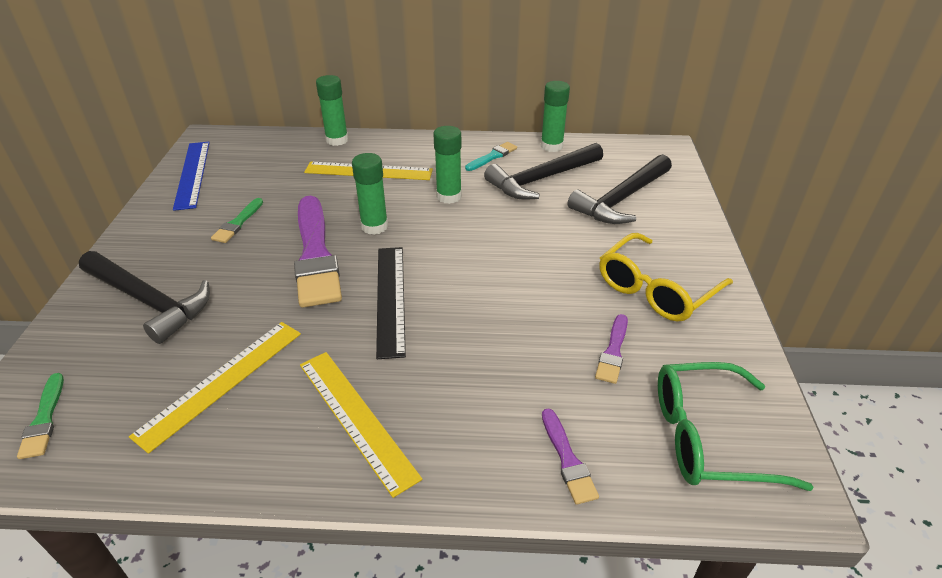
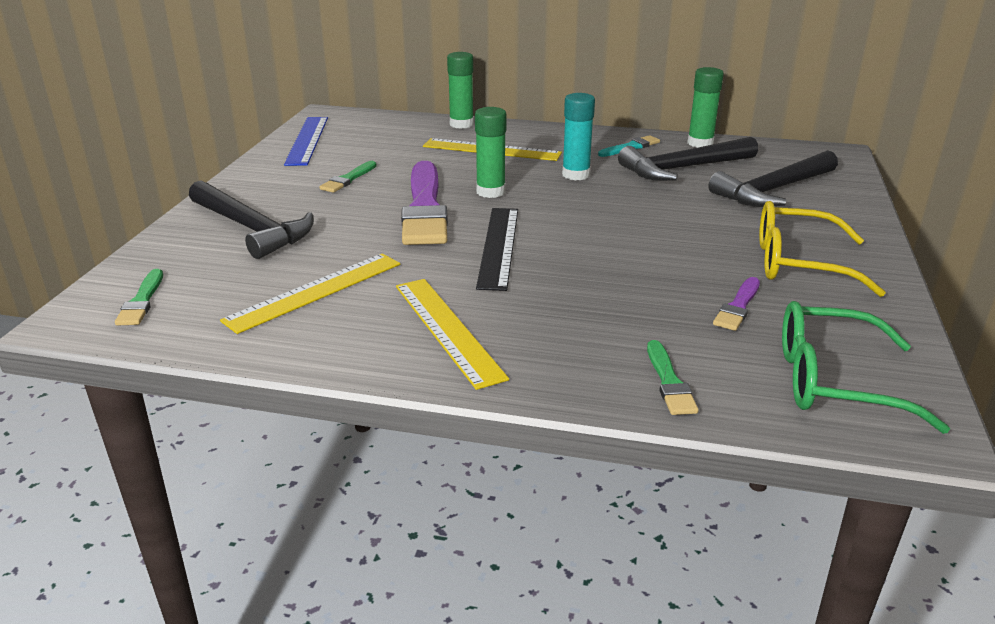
camera: 10 degrees right, 10 degrees down
green glue stick [433,126,462,204] -> turquoise glue stick [562,93,595,180]
purple brush [542,408,599,505] -> green brush [647,340,699,415]
yellow glasses [599,233,733,322] -> yellow glasses turned 45 degrees clockwise [759,201,886,297]

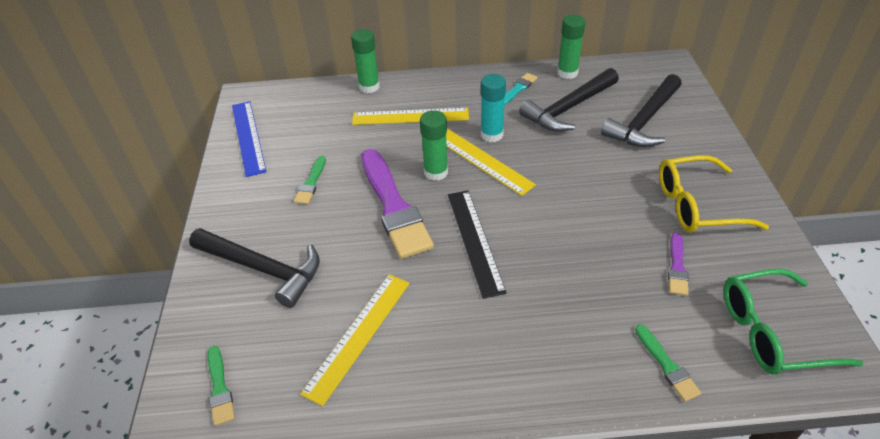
camera: 15 degrees left, 15 degrees up
yellow ruler [396,279,509,390] -> yellow ruler moved to [446,128,536,196]

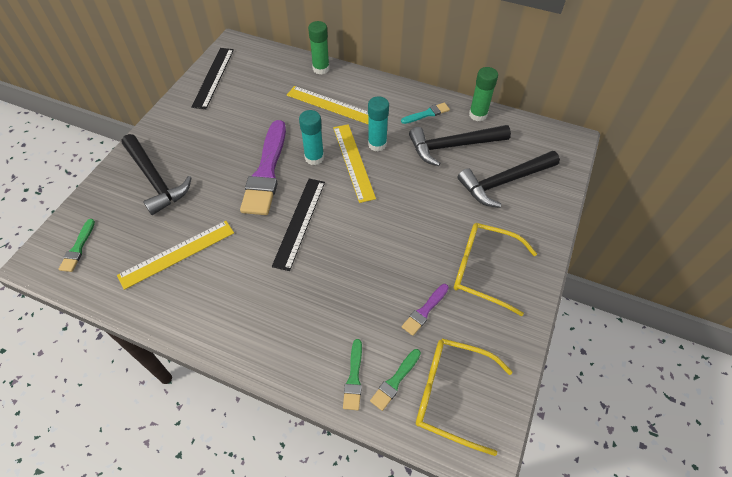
camera: 25 degrees right, 10 degrees up
blue ruler [232,101,267,177] -> black ruler [191,48,234,109]
green brush [294,156,326,204] -> green brush moved to [370,349,421,411]
green glue stick [420,110,448,181] -> turquoise glue stick [299,110,324,165]
green glasses [724,269,864,375] -> yellow glasses [416,338,512,456]

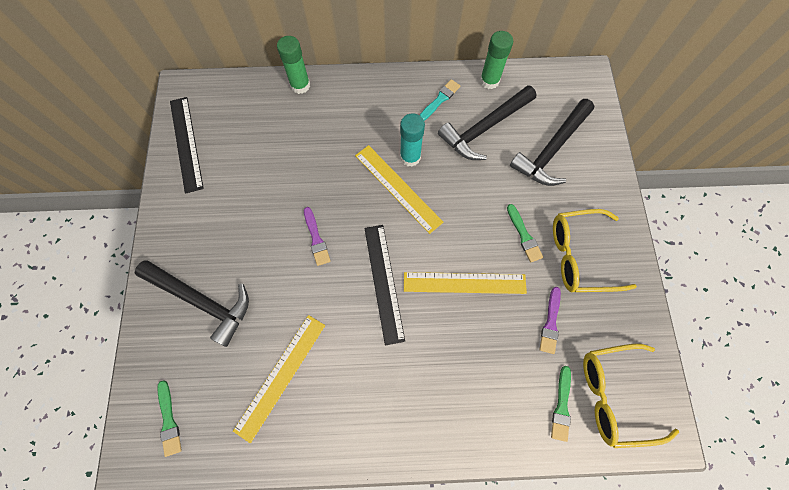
camera: 25 degrees left, 15 degrees up
purple brush [240,120,286,215] -> purple brush [304,207,331,266], size x0.46
yellow ruler [287,86,369,125] -> yellow ruler moved to [404,272,527,294]
turquoise glue stick [299,110,324,165] -> none
green brush [343,339,362,410] -> green brush moved to [507,204,543,262]

